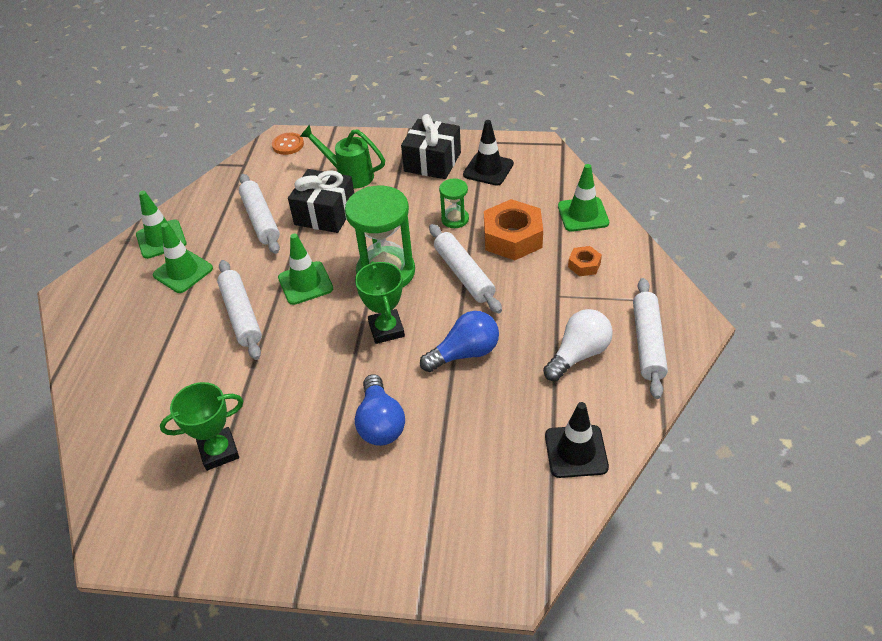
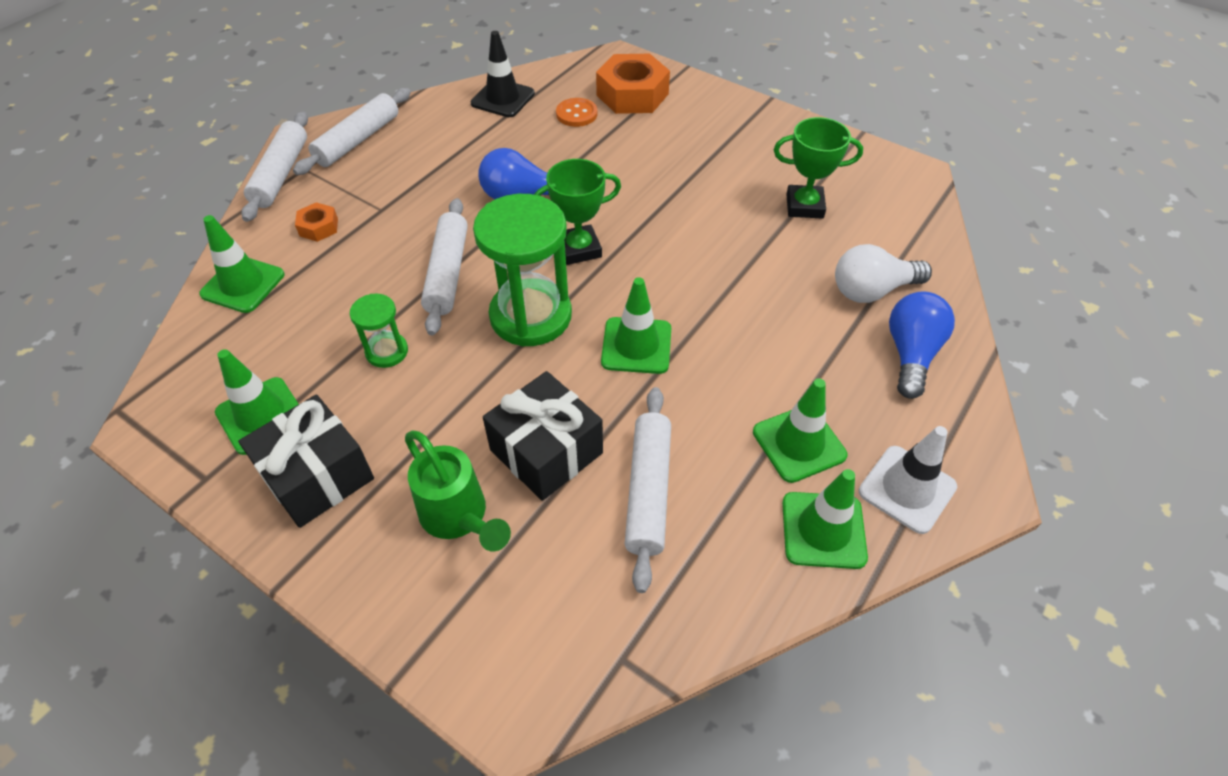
camera: 155 degrees left, 5 degrees up
white rolling pin [217,260,262,360] -> white rolling pin moved to [241,112,308,222]
orange button [272,133,304,155] -> orange button moved to [556,98,597,127]
green trophy [355,261,405,344] -> green trophy turned 60 degrees clockwise [534,159,621,265]
blue light bulb [355,374,405,446] -> blue light bulb moved to [889,292,955,399]
black traffic cone [463,120,514,186] -> green traffic cone [215,349,299,455]
orange nut [484,199,543,260] -> orange nut moved to [596,54,670,114]
white light bulb [543,309,613,381] -> white light bulb moved to [835,244,932,303]
none -> white traffic cone [859,426,957,534]

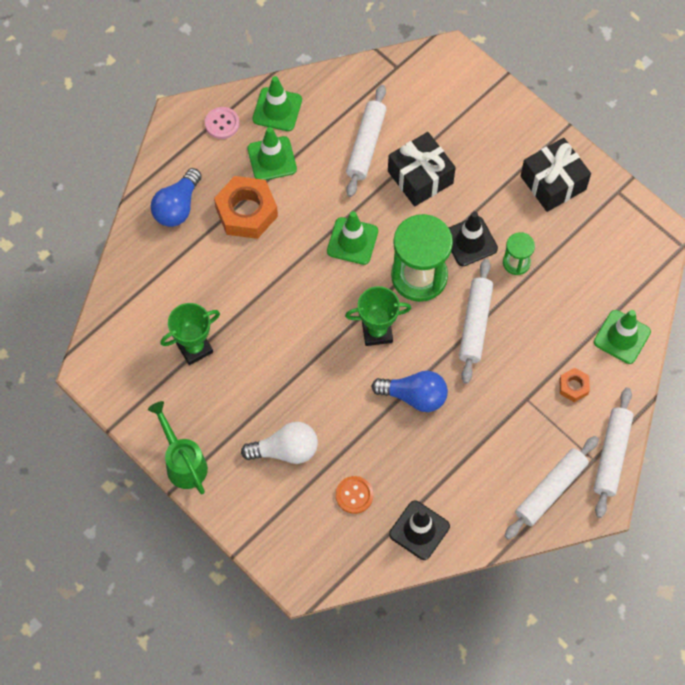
camera: 170 degrees left, 15 degrees up
green traffic cone [215,349,299,455] -> none
green watering can [405,431,511,552] -> green watering can moved to [148,401,208,495]
orange nut [596,54,670,114] -> orange nut moved to [214,176,278,239]
green trophy [774,117,863,219] -> green trophy turned 45 degrees counterclockwise [160,303,220,365]
white light bulb [835,244,932,303] -> white light bulb moved to [241,422,318,464]
white traffic cone [859,426,957,534] -> pink button [205,107,240,139]
none -> black traffic cone [448,212,498,266]

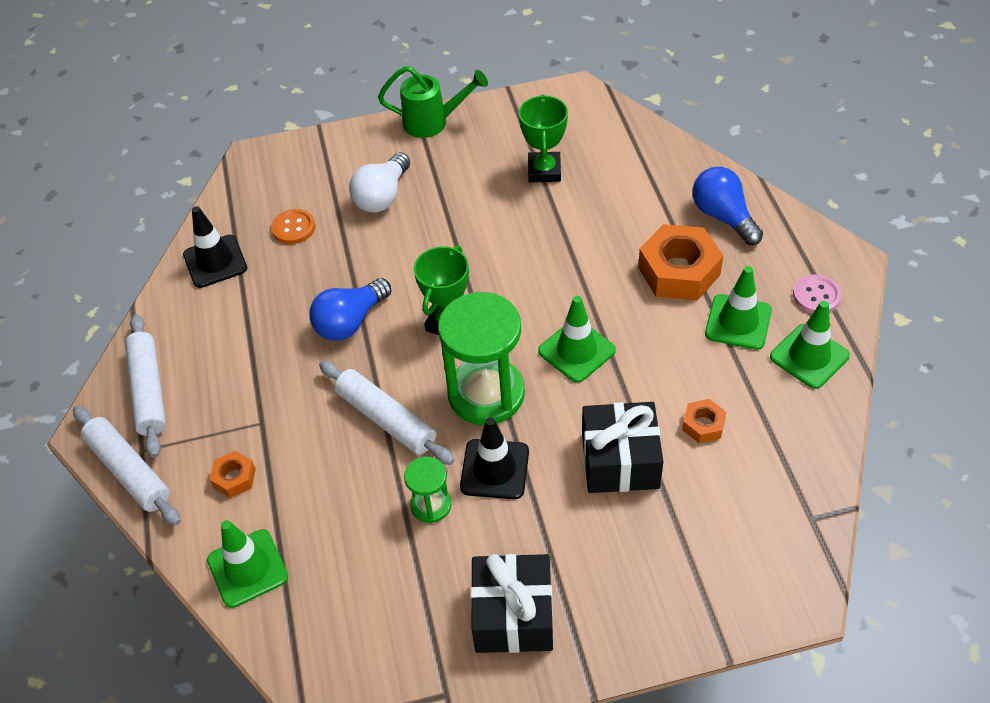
camera: 125 degrees right, 15 degrees down
white rolling pin [346,85,387,197] -> orange nut [682,399,726,443]

